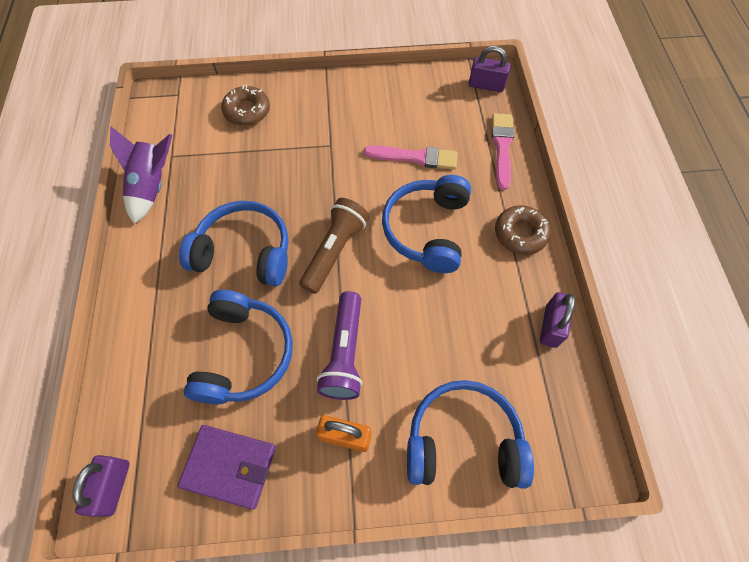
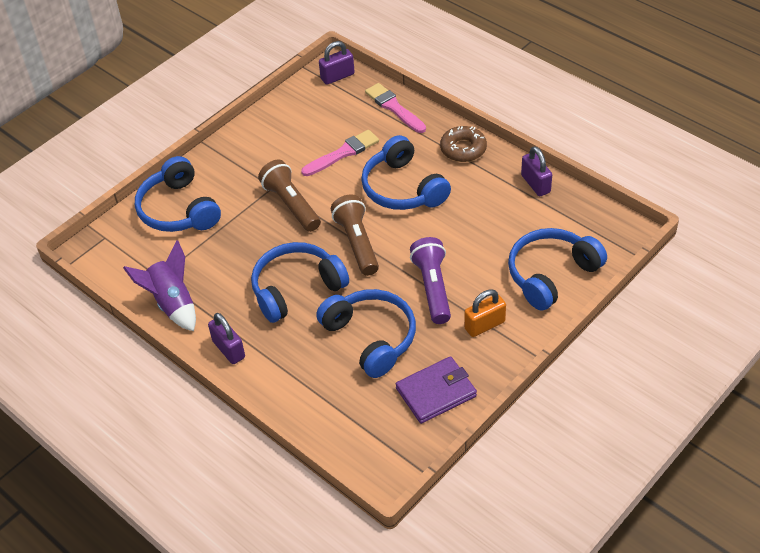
camera: 40 degrees left, 15 degrees down
purple padlock [73,455,130,517] -> purple padlock moved to [208,313,245,364]
brown donut [221,85,270,126] -> blue headphones [135,156,221,232]
purple flashlight [317,291,363,400] -> purple flashlight turned 150 degrees counterclockwise [410,237,451,324]
none -> brown flashlight [258,160,321,232]

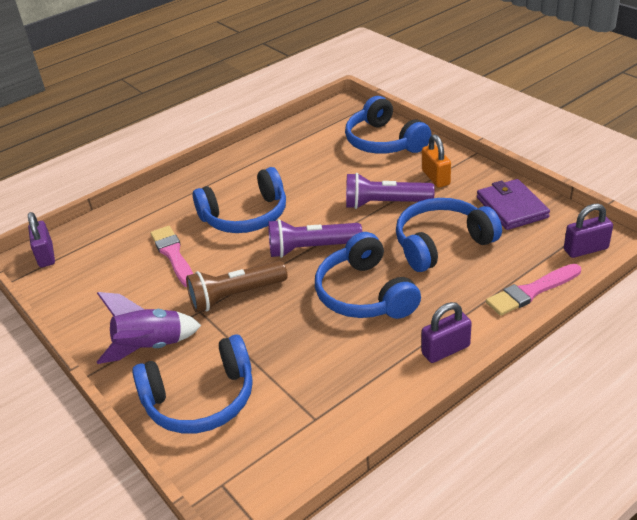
camera: 80 degrees left, 10 degrees down
purple rocket [123,240,196,331] -> purple rocket moved to [97,292,202,364]
brown flashlight [331,195,379,276] -> purple flashlight [268,219,362,258]
pink brush [365,83,426,133] -> pink brush moved to [486,264,581,316]
brown donut [440,126,487,162] -> none
purple padlock [521,146,552,196] -> purple padlock moved to [564,203,613,258]

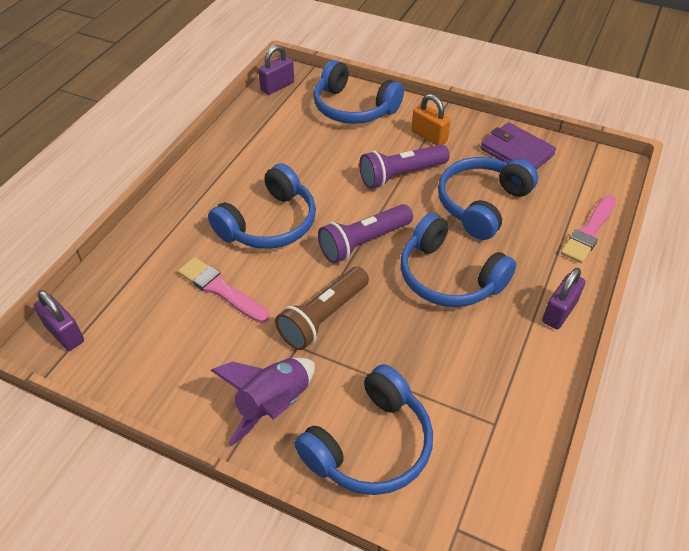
camera: 30 degrees left, 10 degrees up
purple padlock [564,203,613,258] -> purple padlock moved to [258,45,294,95]

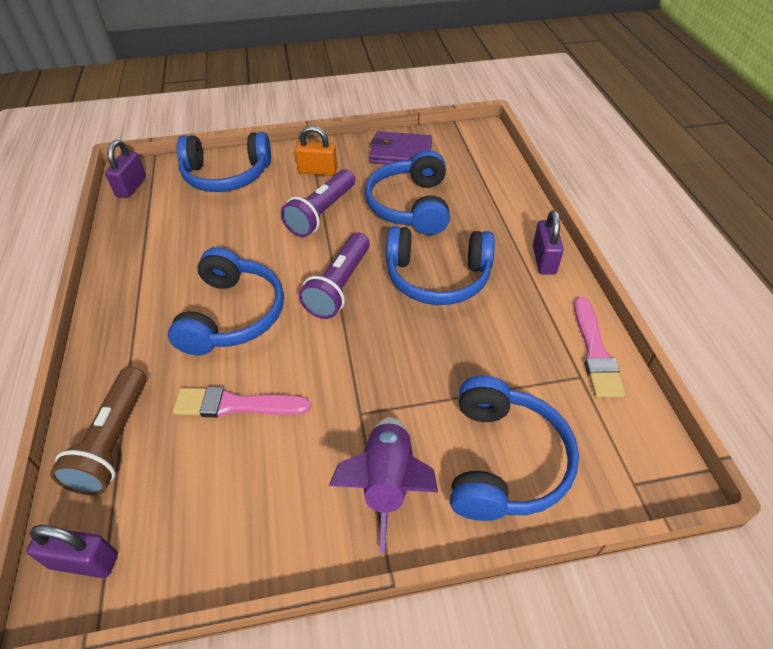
camera: 35 degrees left, 0 degrees up
brown flashlight [275,267,369,350] -> brown flashlight moved to [50,367,147,495]
pink brush [561,195,616,263] -> pink brush moved to [574,297,625,398]

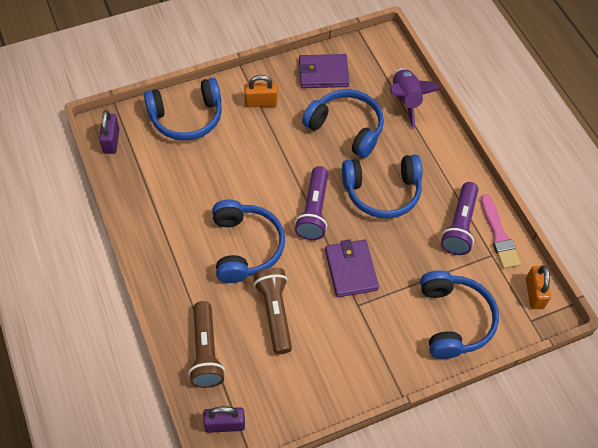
camera: 15 degrees left, 10 degrees up
pink brush [173,387,311,417] -> brown flashlight [254,268,292,354]
purple flashlight [281,169,355,237] -> purple flashlight moved to [441,182,478,255]
purple rocket [329,417,438,553] -> purple rocket moved to [390,68,441,128]
blue headphones [365,150,450,235] -> blue headphones turned 135 degrees clockwise [302,89,384,158]
purple padlock [533,210,564,275] -> none
none -> purple wallet [325,240,379,297]
none -> orange padlock [526,265,551,309]

